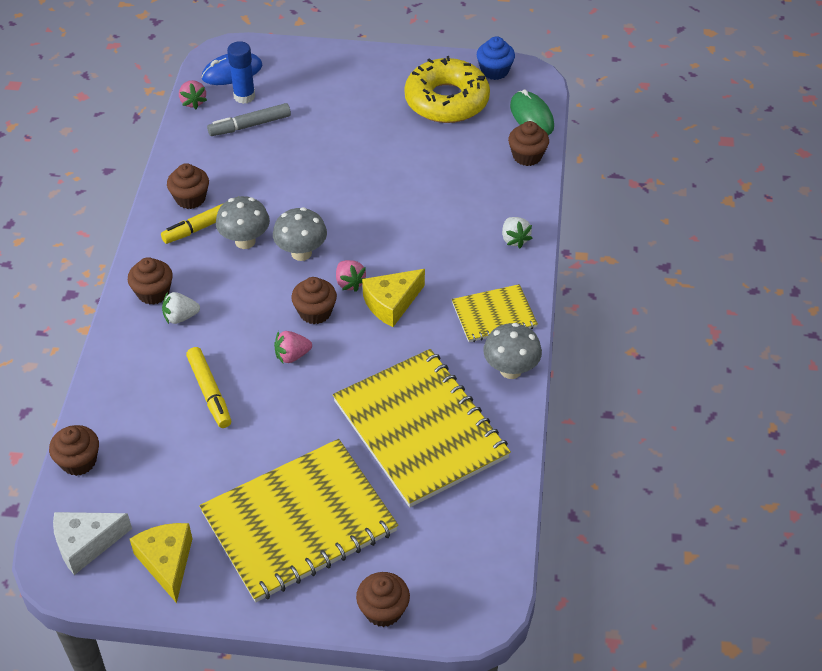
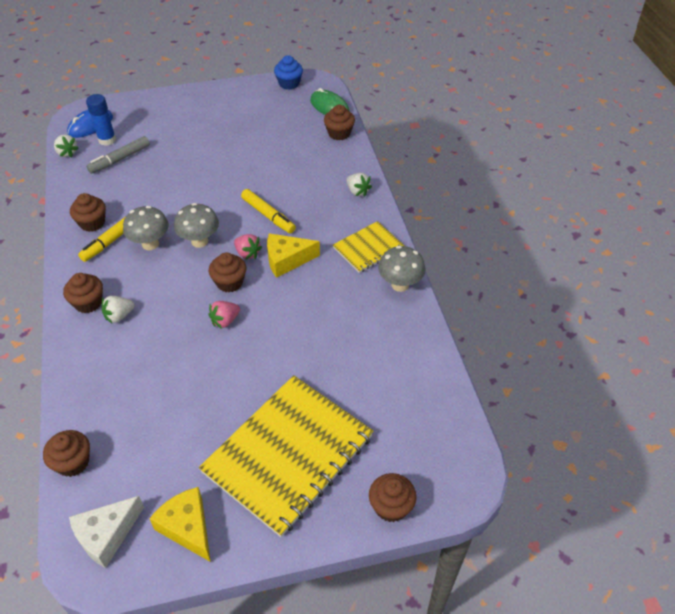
camera: 20 degrees left, 0 degrees up
pink strawberry [179,80,207,109] -> white strawberry [54,134,79,158]
yellow marker [186,347,231,428] -> yellow marker moved to [241,189,296,233]
yellow notebook [333,349,511,507] -> none
yellow cheese [362,269,425,327] -> yellow cheese turned 45 degrees clockwise [267,233,320,278]
yellow donut [404,56,490,123] -> none

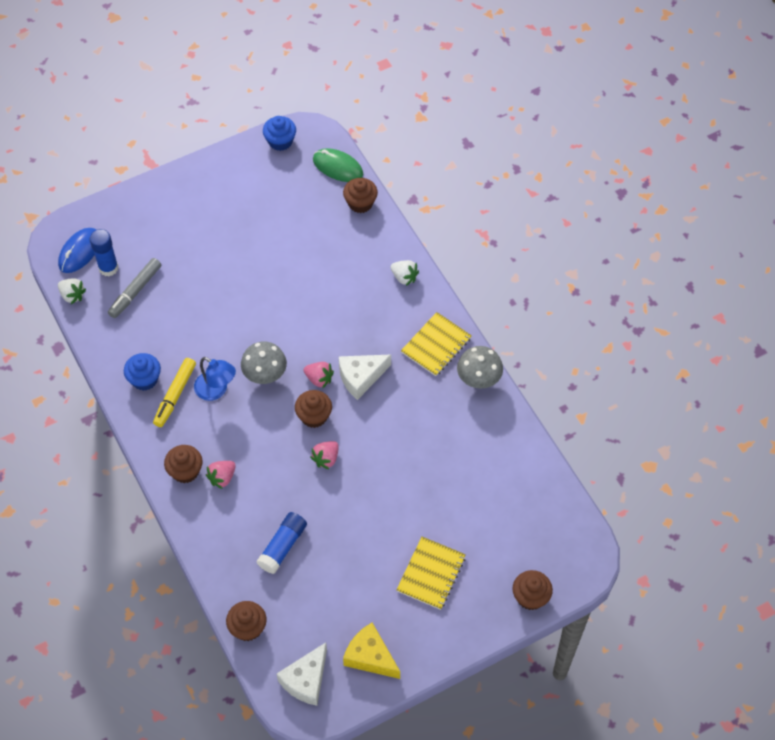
camera: 15 degrees left, 10 degrees up
brown cupcake [70,193,106,232] -> blue cupcake [124,353,161,391]
white strawberry [102,296,135,323] -> pink strawberry [206,461,236,489]
grey mushroom [123,206,169,250] -> blue lamp [194,357,236,401]
yellow notebook [199,375,373,537] -> yellow notebook [396,537,466,610], size x0.51
yellow marker [241,189,296,233] -> none
yellow cheese [267,233,320,278] -> white cheese [339,354,391,400]
none -> blue glue stick [256,512,307,574]

